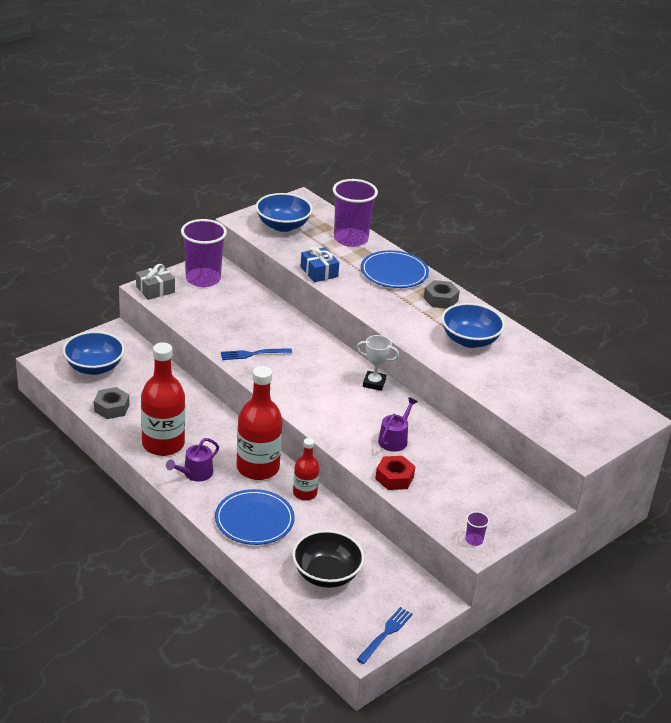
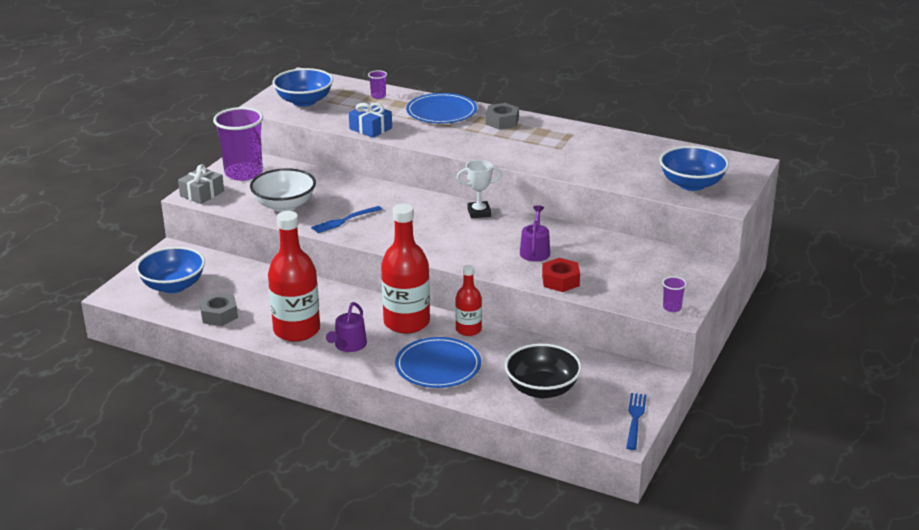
camera: 20 degrees left, 5 degrees down
purple cup [333,179,378,247] -> purple cup [368,70,387,99], size x0.41
blue bowl [441,303,505,348] -> blue bowl moved to [660,146,729,191]
none -> white bowl [250,168,316,212]

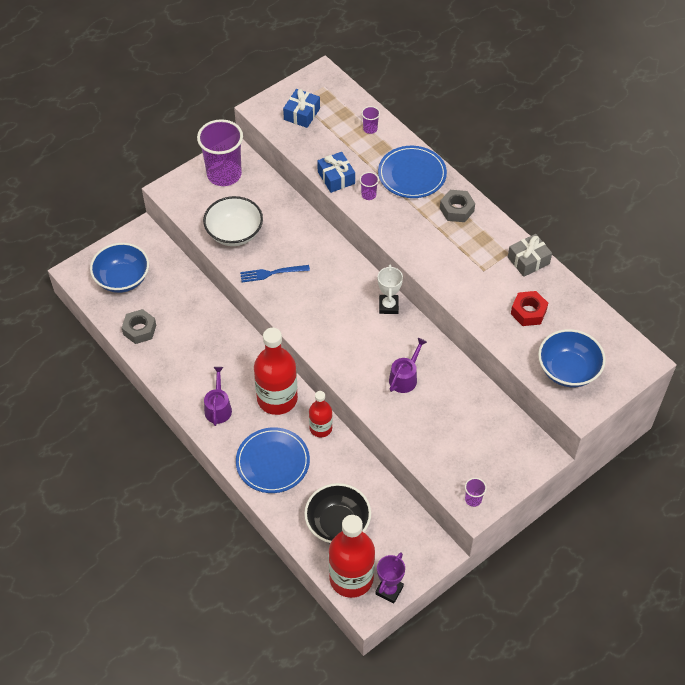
camera: 25 degrees right, 25 degrees up
grey gift [178,164,224,204] -> grey gift moved to [508,234,552,277]
red bottle [268,211,320,342] -> red bottle moved to [329,515,375,598]
blue bowl [273,68,333,107] -> blue gift [283,89,320,128]
purple watering can [326,302,367,352] -> purple watering can turned 135 degrees clockwise [204,367,232,426]
white trophy [457,160,502,218] -> white trophy turned 75 degrees clockwise [378,264,403,314]
red nut [542,258,580,292] -> red nut moved to [511,291,548,326]
blue fork [626,393,647,450] -> purple trophy [375,552,405,604]
none -> purple cup [360,172,379,200]

